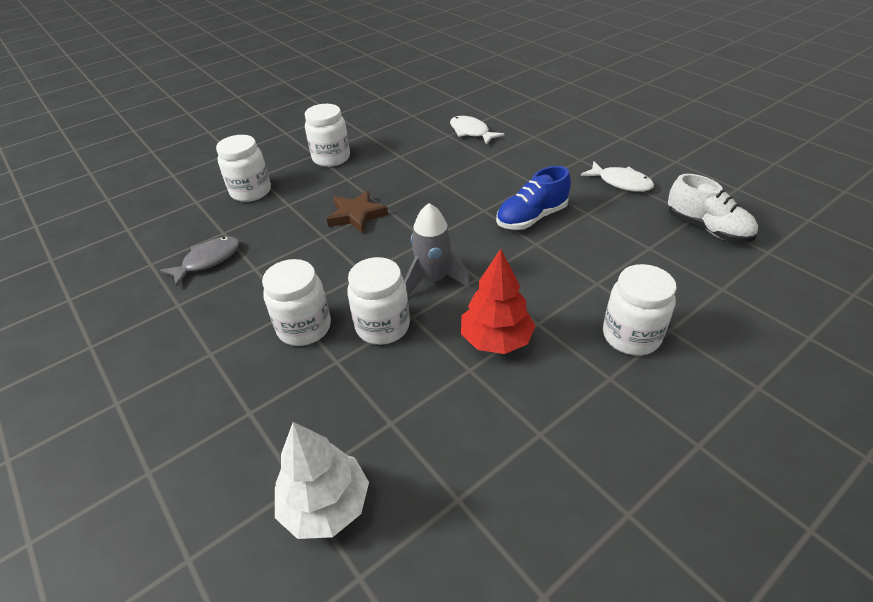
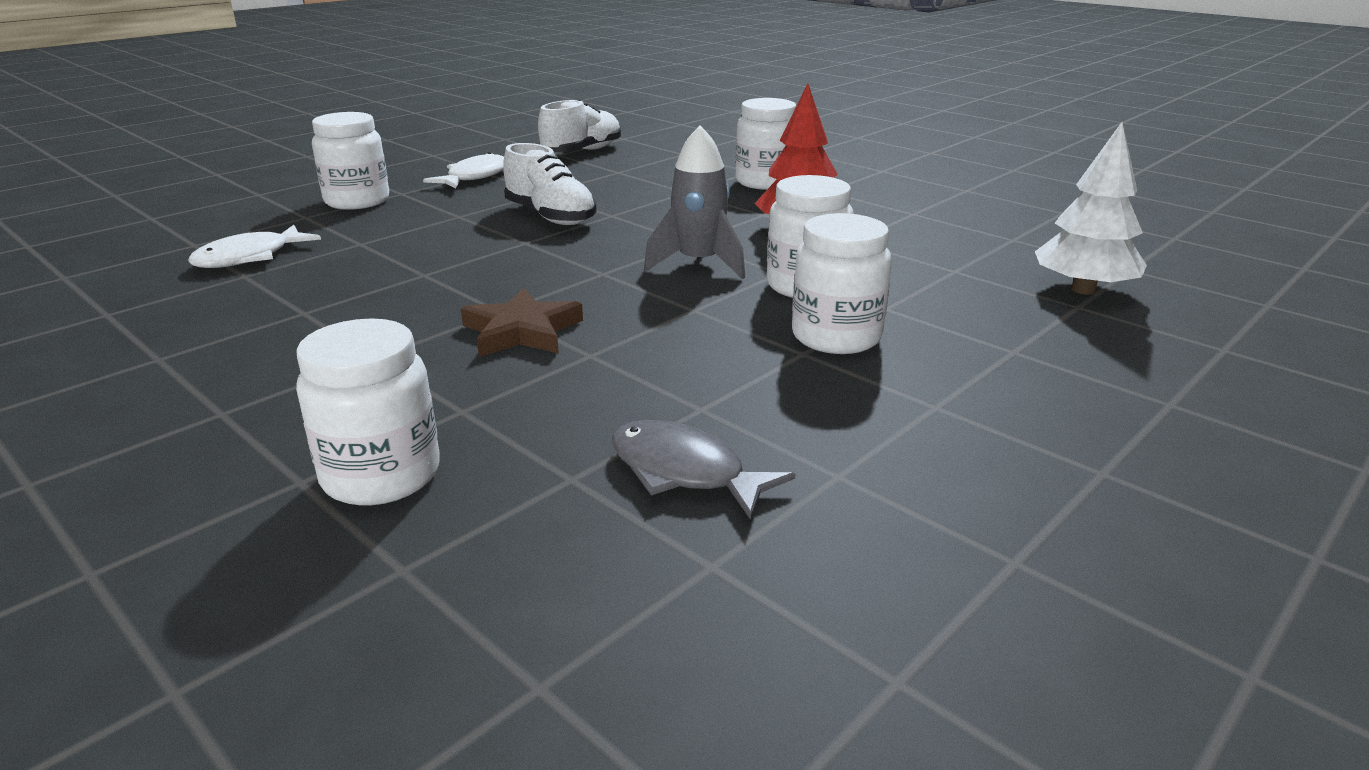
camera: 100 degrees left, 15 degrees down
white jar [305,104,350,167] -> white jar moved to [312,112,389,210]
blue shoe [496,166,571,230] -> white shoe [503,143,597,225]

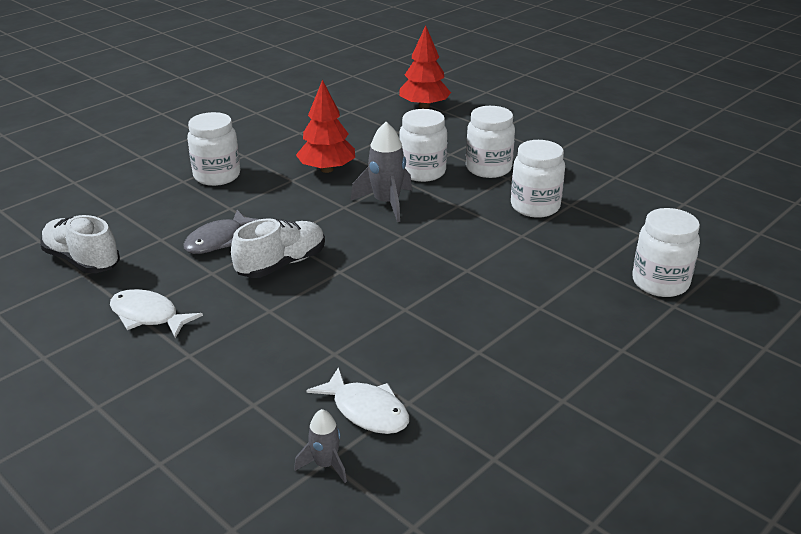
camera: 90 degrees left, 5 degrees up
white jar [312,112,389,210] -> white jar moved to [511,140,565,218]
brown star [461,288,583,357] -> none
grey fish [612,420,795,520] -> grey fish moved to [183,210,259,254]
white tree [1035,122,1147,295] -> red tree [399,25,451,109]
none -> grey rocket [294,409,347,483]

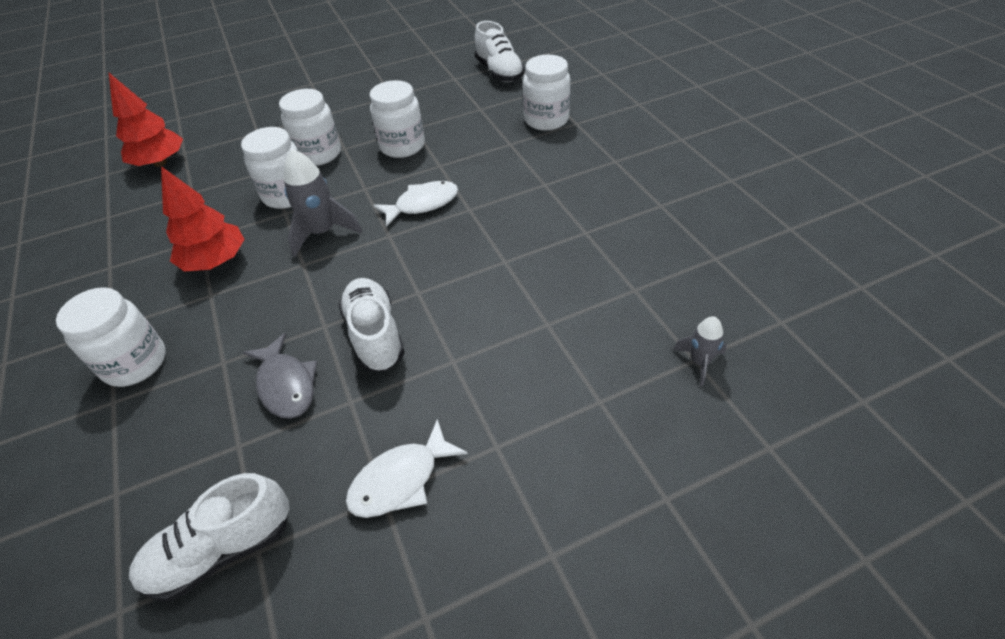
camera: 65 degrees left, 15 degrees up
white fish [306,367,409,434] -> white fish moved to [373,181,458,227]
none -> white shoe [475,21,525,82]

